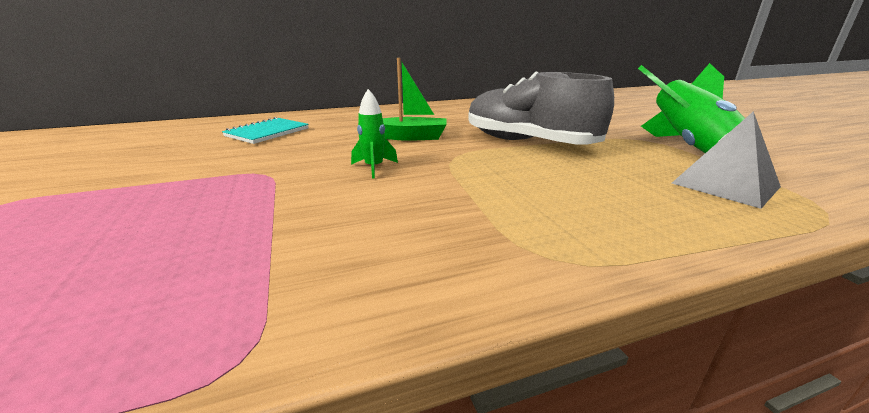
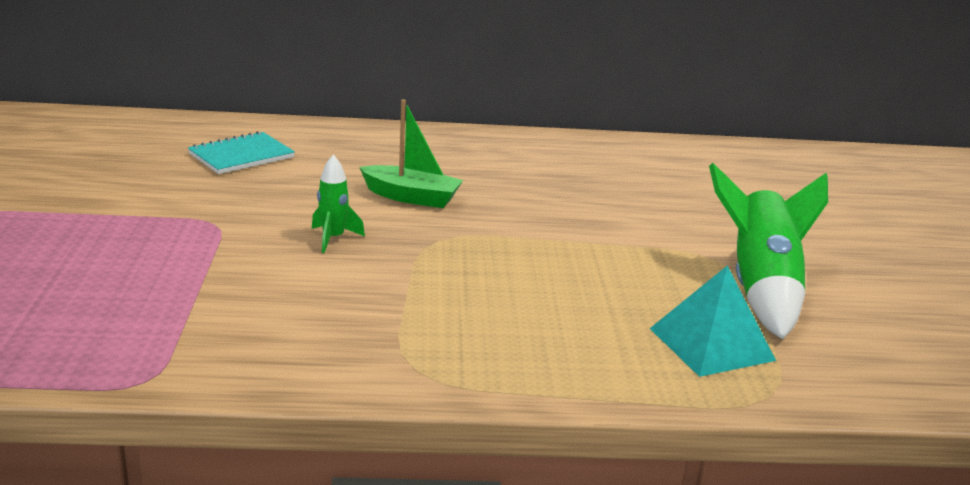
camera: 15 degrees right, 0 degrees up
grey shoe [468,72,614,144] -> none
grey pyramid [672,111,781,209] -> turquoise pyramid [650,266,776,377]

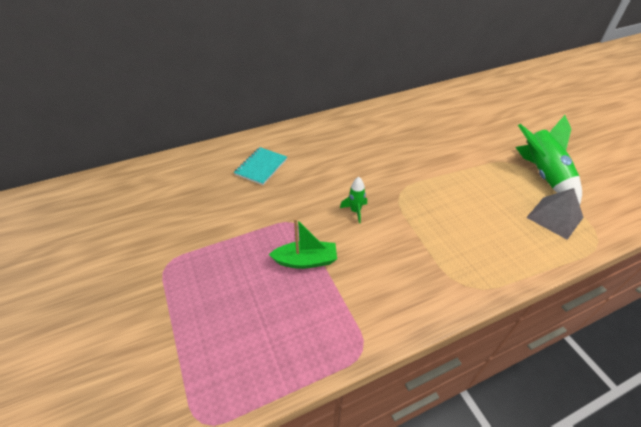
camera: 20 degrees left, 20 degrees up
green boat [359,99,463,208] -> green boat moved to [268,218,337,269]
turquoise pyramid [650,266,776,377] -> grey pyramid [526,188,584,240]

